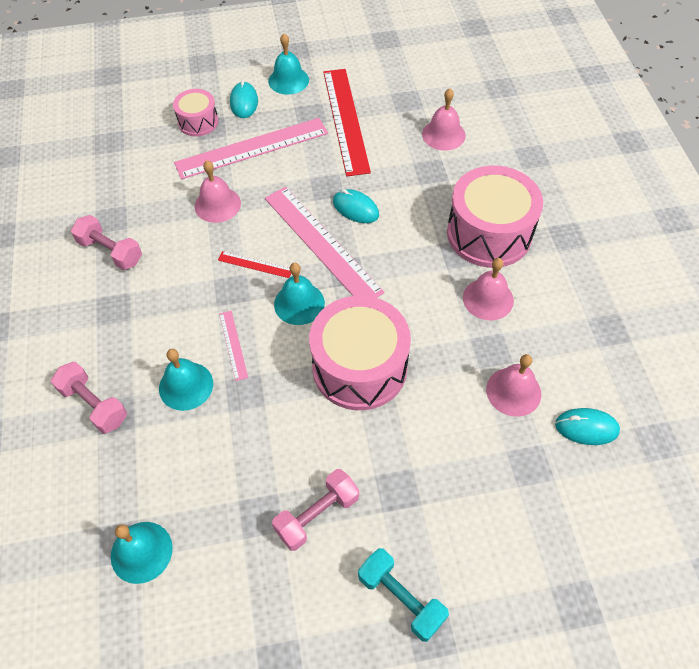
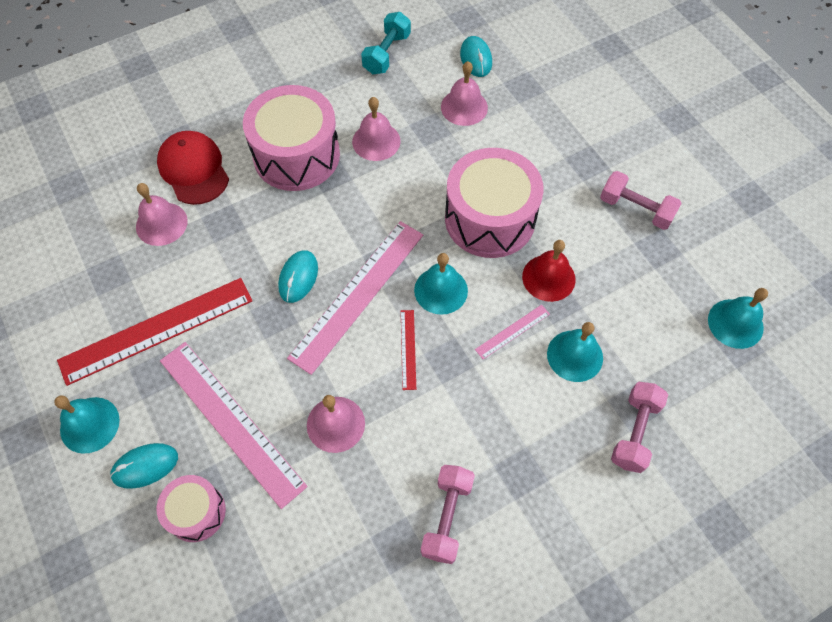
camera: 110 degrees left, 5 degrees up
turquoise dumbbell [358,548,449,642] -> turquoise dumbbell moved to [361,12,411,74]
none -> red cap [157,131,229,205]
none -> red bell [522,240,575,302]

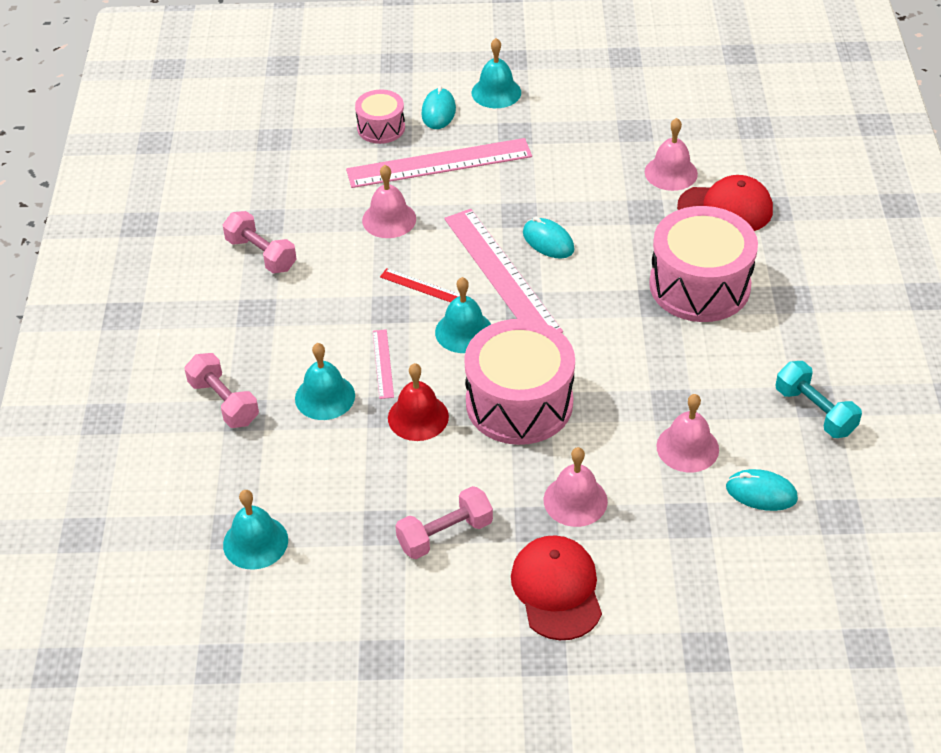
camera: 120 degrees right, 15 degrees down
red ruler [57,278,252,386] -> none
pink bell [352,97,401,161] -> pink bell moved to [544,447,608,527]
none -> red cap [511,535,602,640]

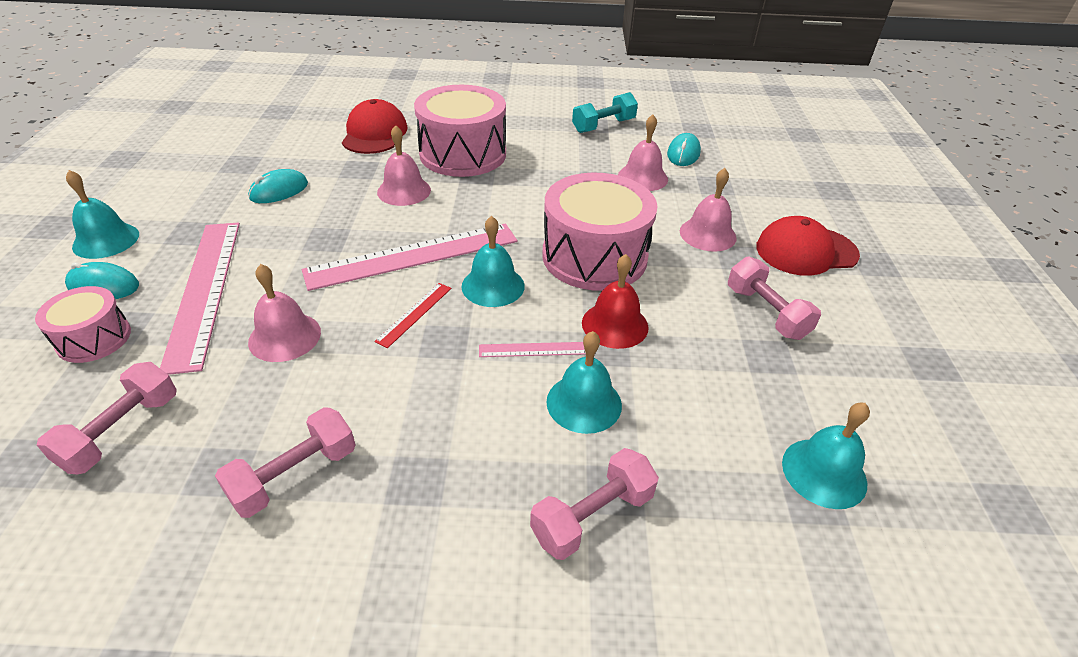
camera: 90 degrees left, 5 degrees down
turquoise mouse [523,217,575,259] -> turquoise mouse moved to [248,169,308,203]
pink bell [645,118,698,191] -> pink bell moved to [377,125,431,206]
none -> pink dumbbell [37,362,177,475]

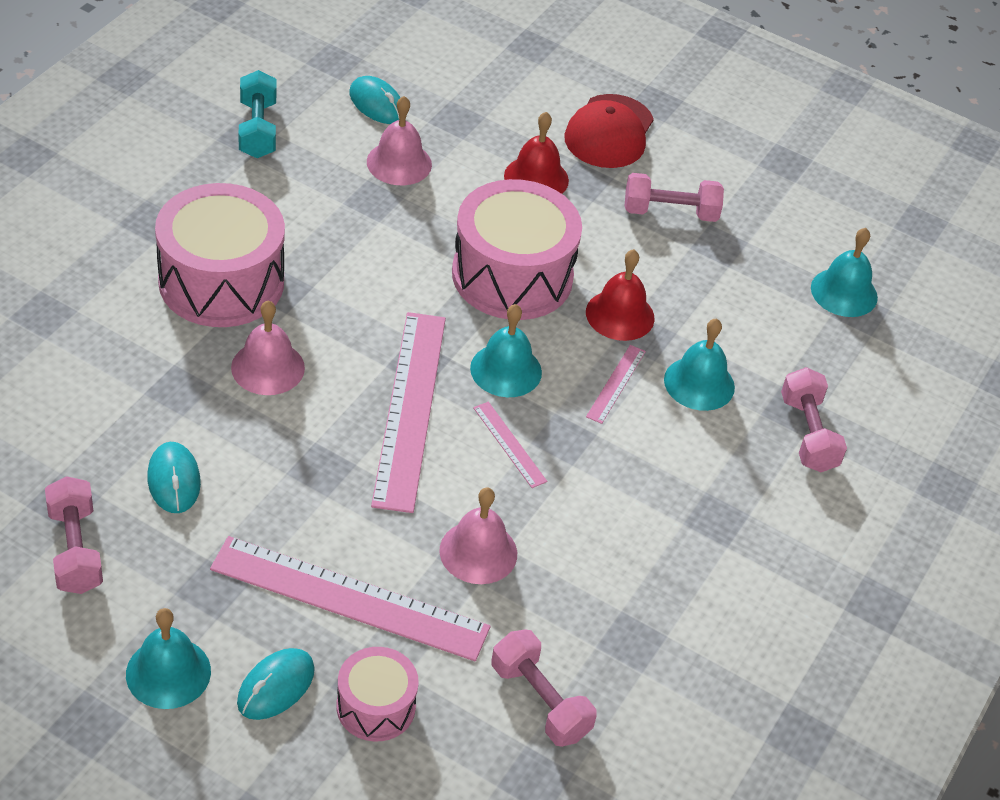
camera: 65 degrees left, 5 degrees up
pink dumbbell [215,407,355,518] -> pink dumbbell moved to [45,476,103,594]
red cap [342,99,408,154] -> none
red ruler [374,283,451,348] -> pink ruler [473,402,547,488]
pink bell [680,168,737,252] -> red bell [504,112,569,194]

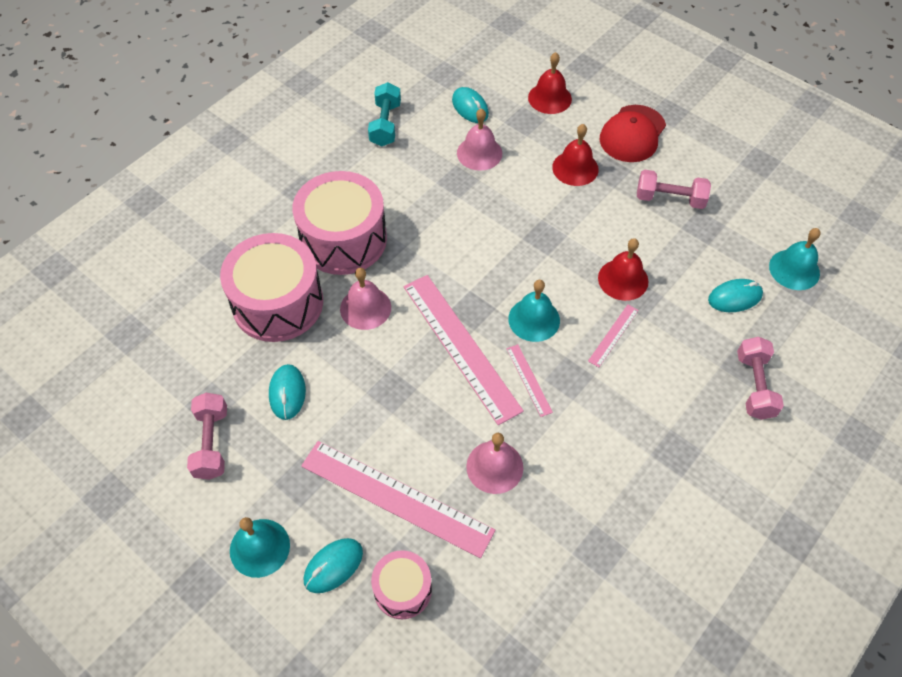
camera: 15 degrees right, 10 degrees up
pink ruler [371,312,446,513] -> pink ruler turned 45 degrees counterclockwise [403,275,524,425]
pink drum [452,179,582,320] -> pink drum moved to [220,233,323,342]
pink dumbbell [492,629,597,747] -> none
turquoise bell [664,318,735,411] -> none
none -> red bell [528,52,572,114]
none -> turquoise mouse [708,279,763,312]

